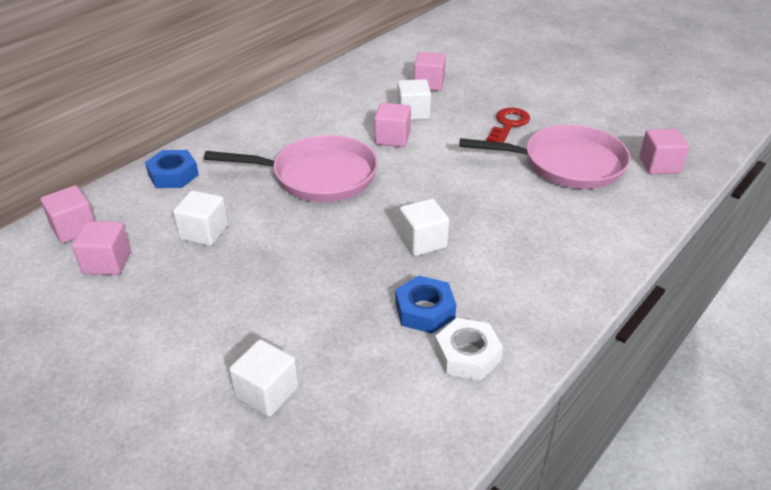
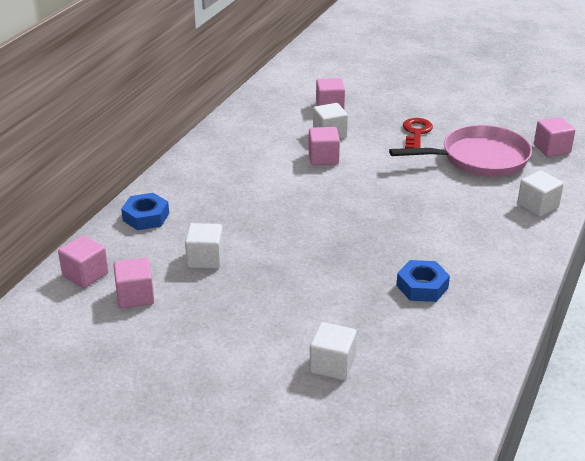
camera: 15 degrees left, 5 degrees down
pink pan [204,135,378,202] -> none
white cube [399,199,449,256] -> white cube moved to [517,170,564,217]
white nut [435,318,503,381] -> none

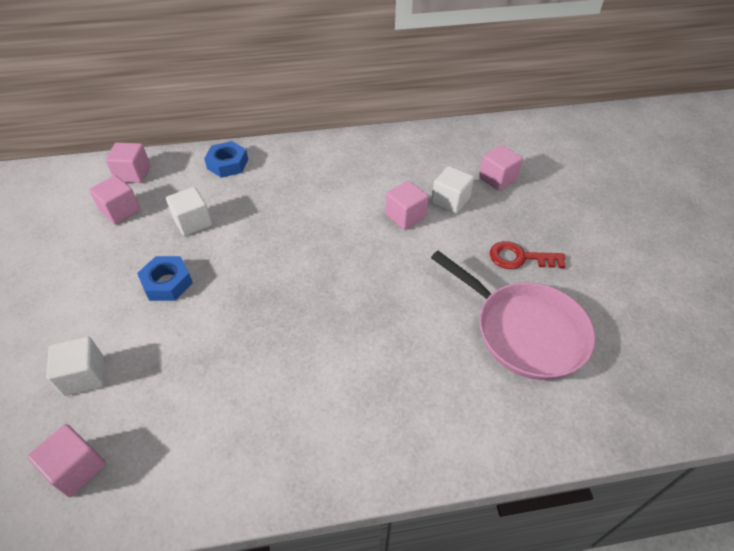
camera: 55 degrees right, 15 degrees up
blue nut [396,260,450,302] -> blue nut moved to [137,256,193,301]
red key [403,118,433,148] -> red key turned 150 degrees counterclockwise [490,241,565,269]
white cube [517,170,564,217] -> none
pink cube [534,117,575,157] -> pink cube moved to [27,424,106,497]

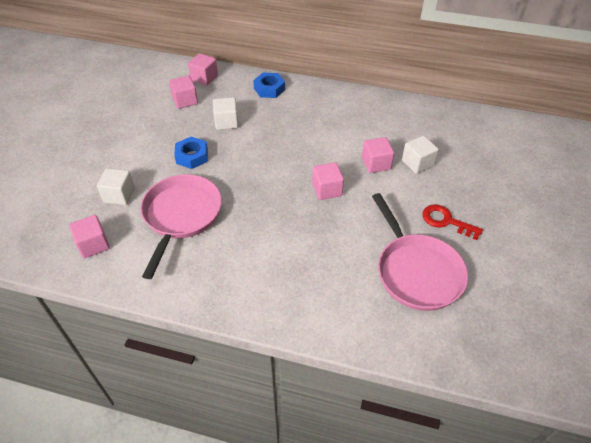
camera: 25 degrees right, 0 degrees up
pink cube [479,145,523,191] -> pink cube moved to [312,162,344,200]
none -> pink pan [141,174,222,279]

